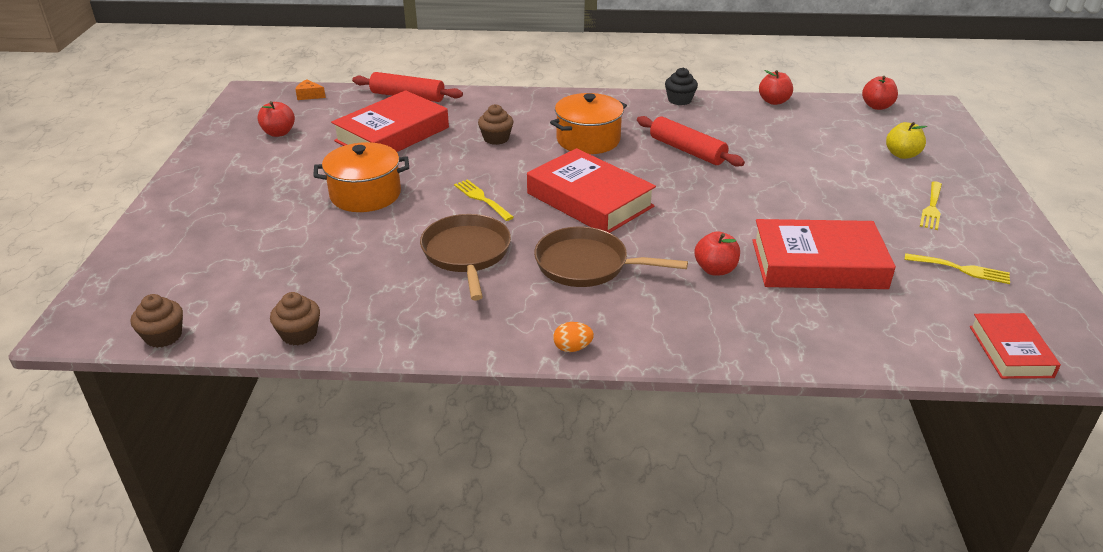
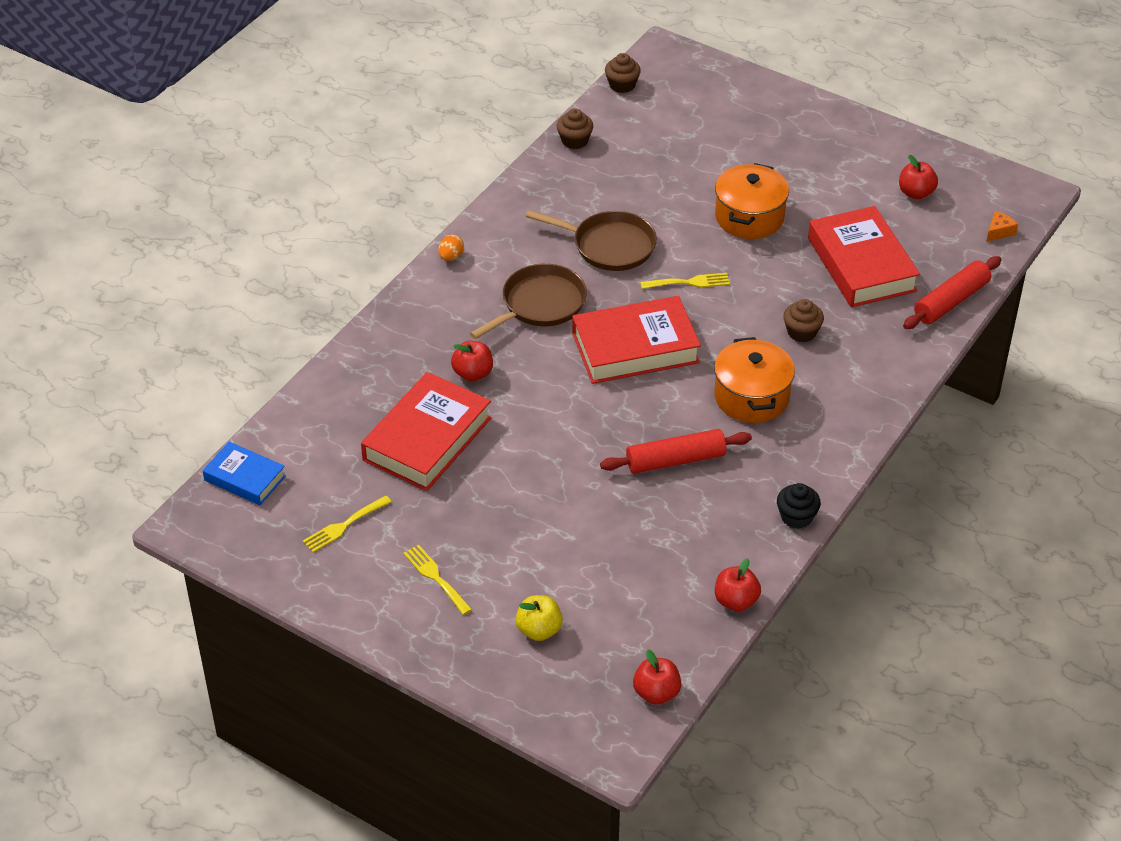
camera: 120 degrees right, 10 degrees up
red book [970,313,1061,379] -> blue book [203,442,286,505]

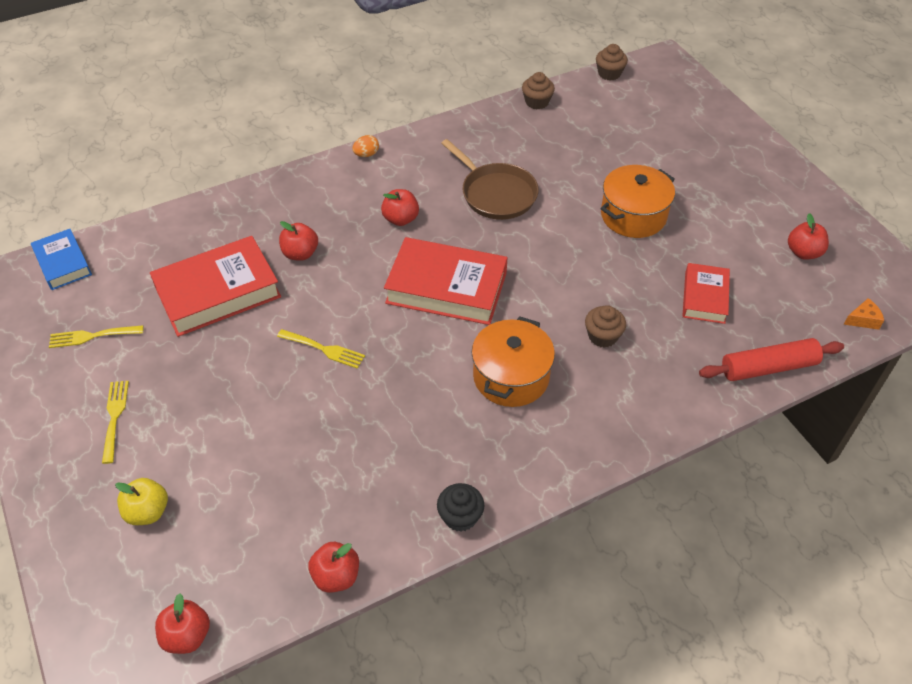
camera: 30 degrees right, 5 degrees up
brown pan [470,264,587,339] -> red apple [381,189,419,226]
red rolling pin [600,429,752,474] -> none
yellow fork [640,273,730,289] -> yellow fork moved to [277,329,365,369]
red book [808,206,920,307] -> red book [682,263,730,324], size x0.58

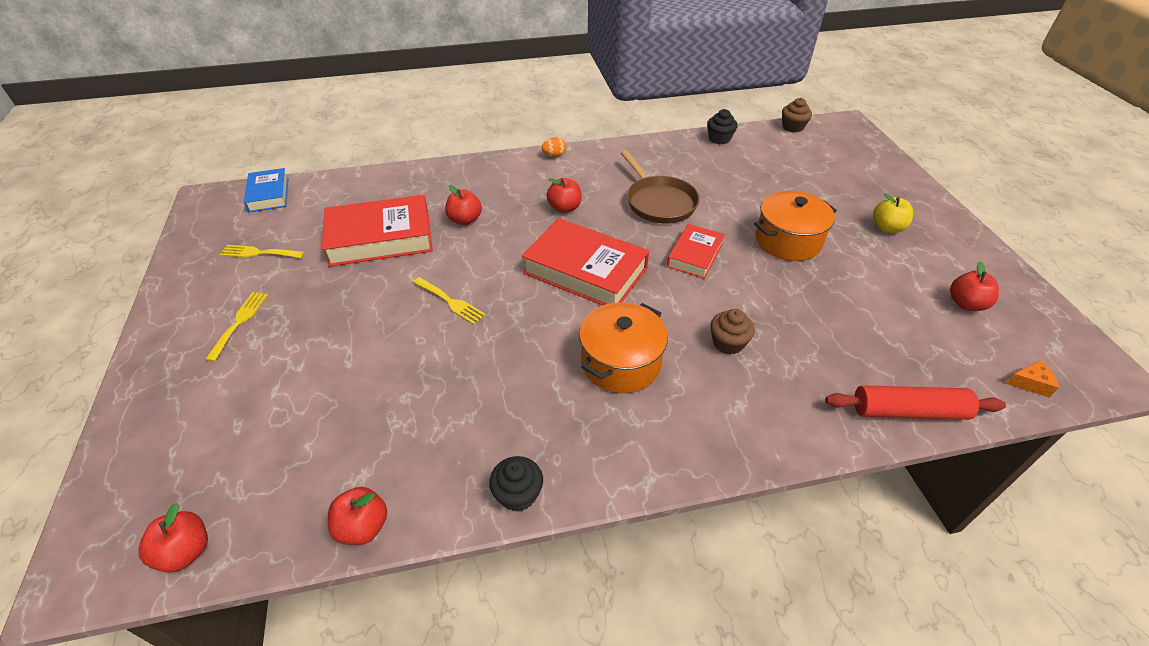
camera: 15 degrees right, 5 degrees down
yellow apple [115,478,168,525] -> yellow apple moved to [873,193,913,233]
brown cupcake [522,72,555,110] -> black cupcake [707,109,738,144]
red book [682,263,730,324] -> red book moved to [667,224,725,279]

